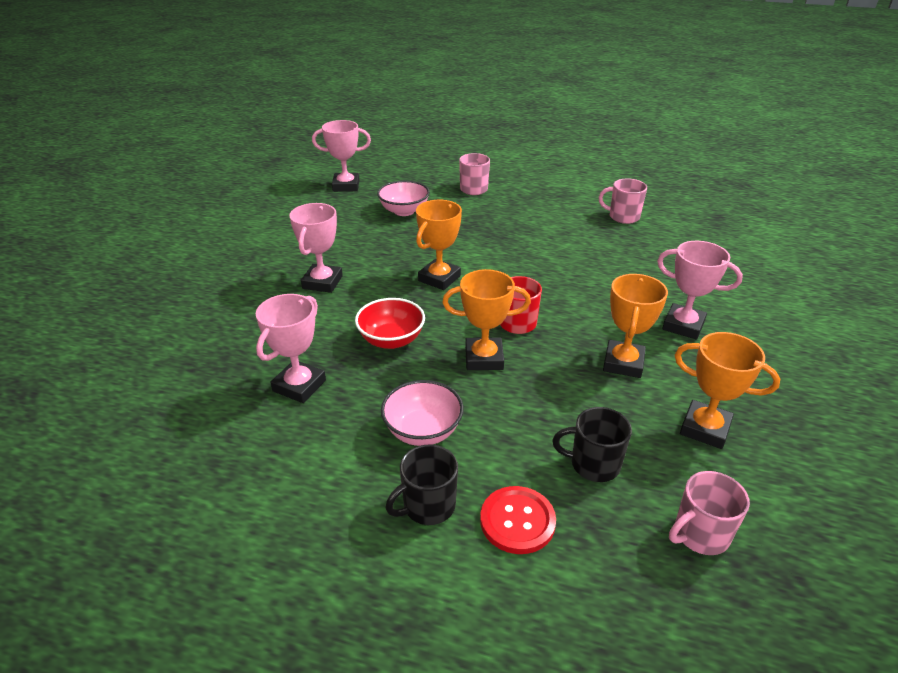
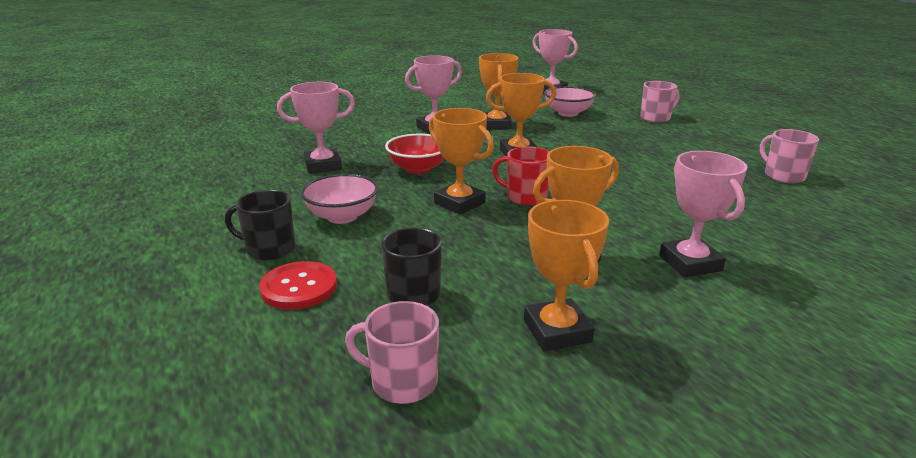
camera: 45 degrees right, 10 degrees down
none -> orange trophy [479,53,519,130]

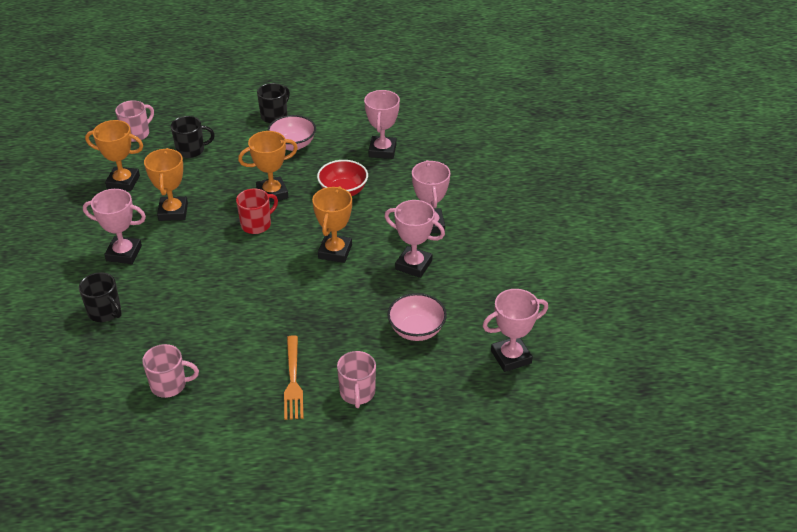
camera: 115 degrees right, 15 degrees up
red button [259,261,337,310] -> none
orange trophy [479,53,519,130] -> pink trophy [384,200,445,278]
none -> black mug [79,272,122,322]
none -> orange fork [284,335,304,420]

